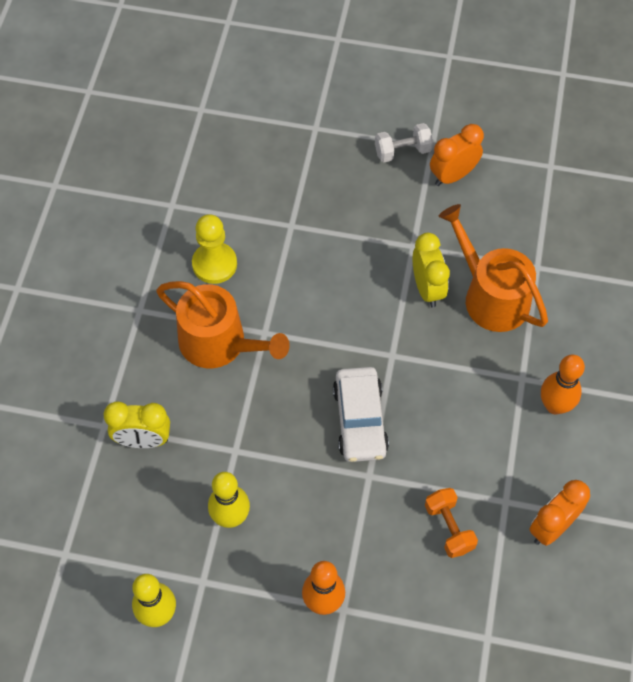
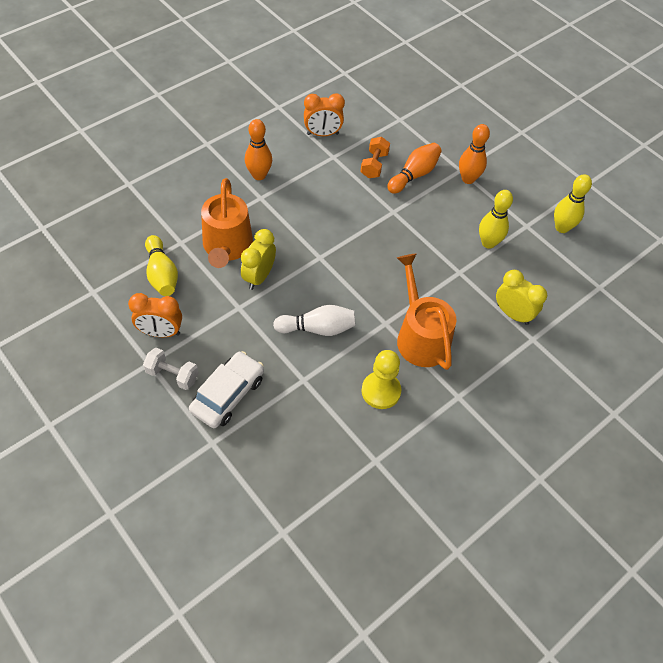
camera: 145 degrees left, 5 degrees down
white car [333,367,389,462] -> white car moved to [189,351,264,428]
none -> yellow bowling pin [145,235,178,296]
none -> white bowling pin [273,305,355,336]
none -> orange bowling pin [387,143,442,194]

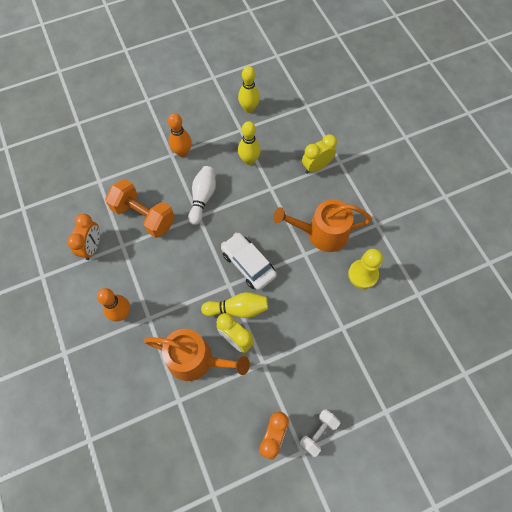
camera: 70 degrees left, 10 degrees up
yellow bowling pin [145,235,178,296] -> yellow bowling pin moved to [201,292,268,318]
white car [189,351,264,428] -> white car moved to [221,233,277,290]
white bowling pin [273,305,355,336] -> white bowling pin moved to [188,166,216,225]
orange dumbbell [360,137,390,178] -> orange dumbbell [105,179,175,238], size x1.75
orange bowling pin [387,143,442,194] -> none

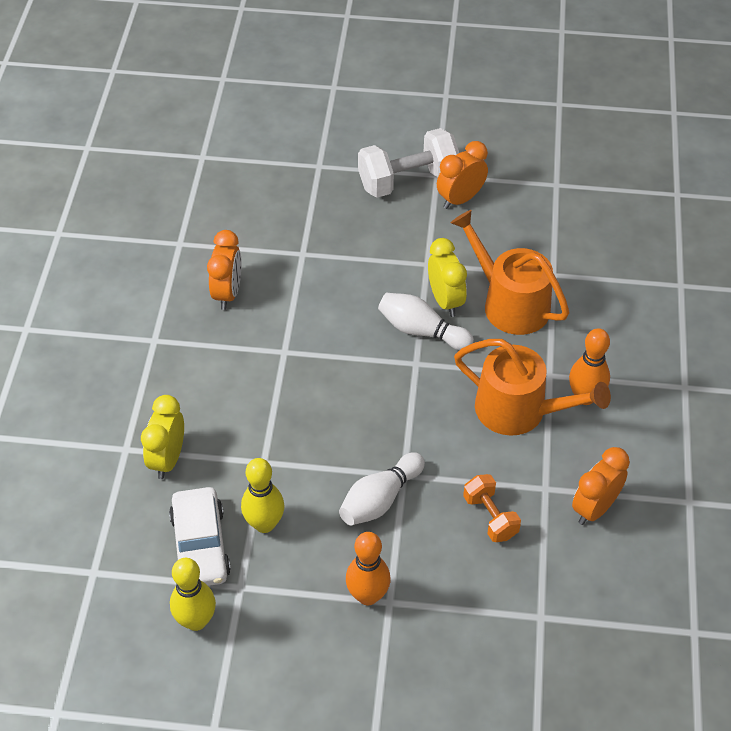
camera: 150 degrees left, 15 degrees down
orange dumbbell [105,179,175,238] -> orange dumbbell [463,474,521,542], size x0.57
yellow bowling pin [201,292,268,318] -> white bowling pin [378,293,474,350]
white car [221,233,277,290] -> white car moved to [169,487,231,586]
orange watering can [273,200,372,252] -> orange watering can moved to [454,339,611,436]
white dumbbell [299,409,340,457] -> white dumbbell [358,128,459,198], size x1.75
yellow clock [302,134,337,174] -> yellow clock turned 105 degrees clockwise [141,395,184,479]
yellow pawn [348,249,383,289] -> orange clock [207,230,241,310]

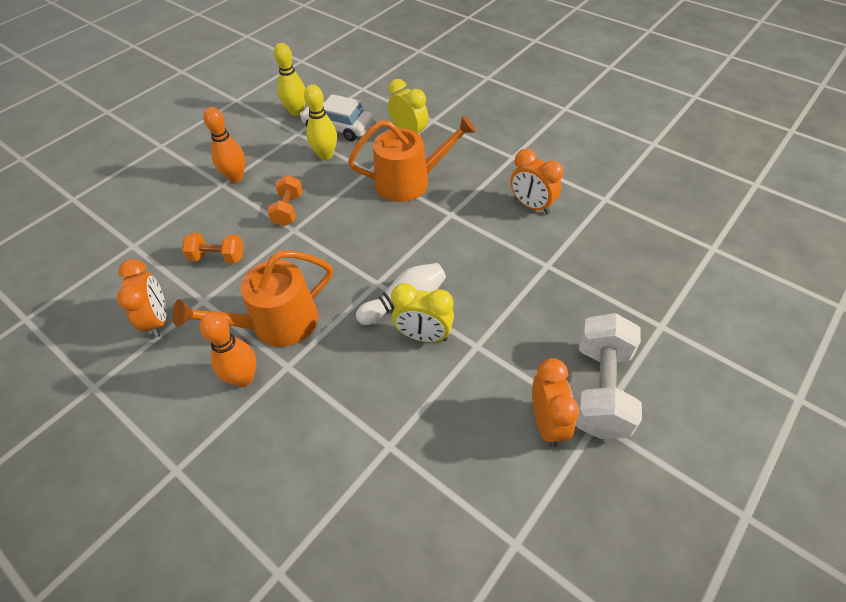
camera: 125 degrees right, 0 degrees up
white bowling pin [339,452,425,525] -> orange dumbbell [267,175,303,226]
orange watering can [451,210,569,335] -> orange watering can moved to [348,115,476,202]

